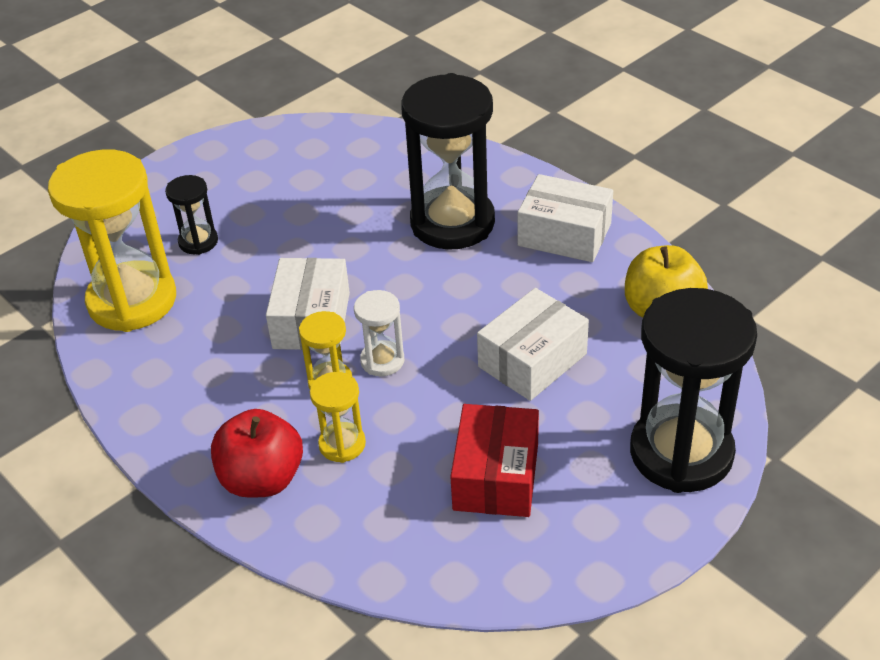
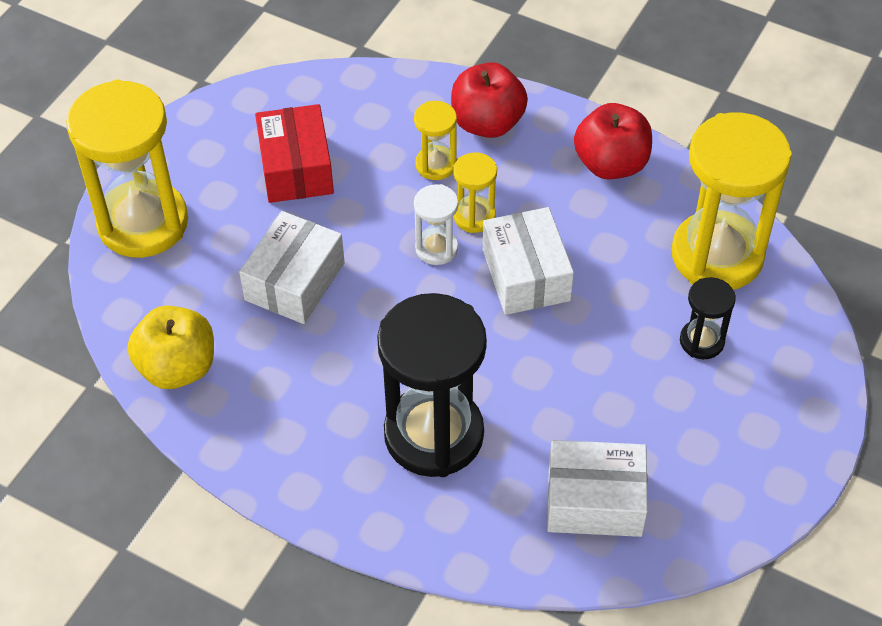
camera: 160 degrees right, 10 degrees up
white box [518,174,613,262] -> white box moved to [547,440,648,537]
black hourglass [630,288,757,493] -> yellow hourglass [66,79,188,258]
none -> red apple [574,103,652,179]

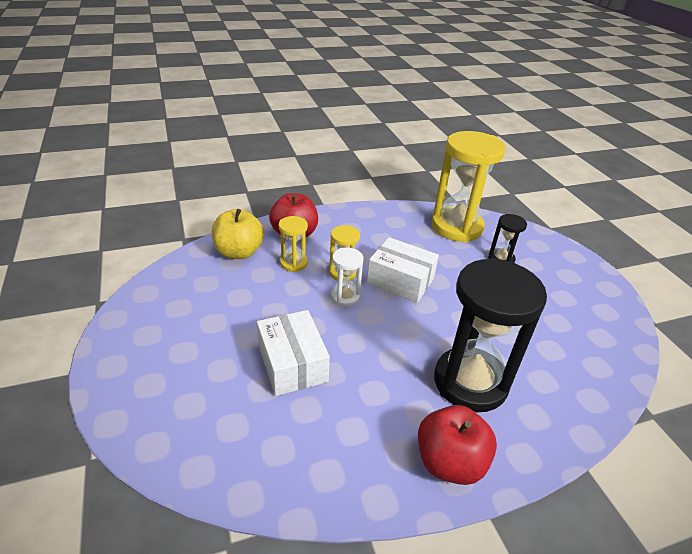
camera: 50 degrees left, 15 degrees down
yellow hourglass [66,79,188,258] -> none
yellow apple [127,306,214,389] -> yellow apple moved to [212,209,264,259]
red box [255,104,334,203] -> none
white box [547,440,648,537] -> none
red apple [574,103,652,179] -> red apple moved to [418,405,497,485]

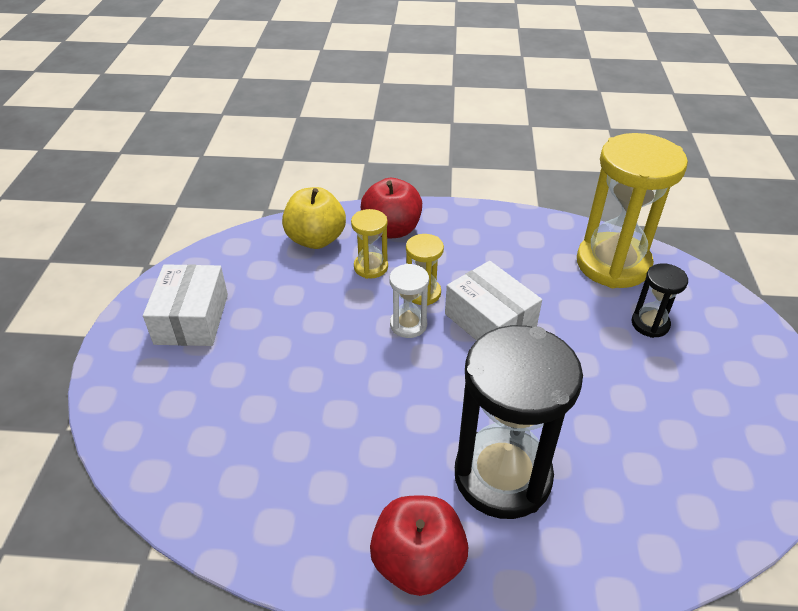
camera: 25 degrees right, 5 degrees up
white box [257,310,330,396] -> white box moved to [143,264,228,346]

